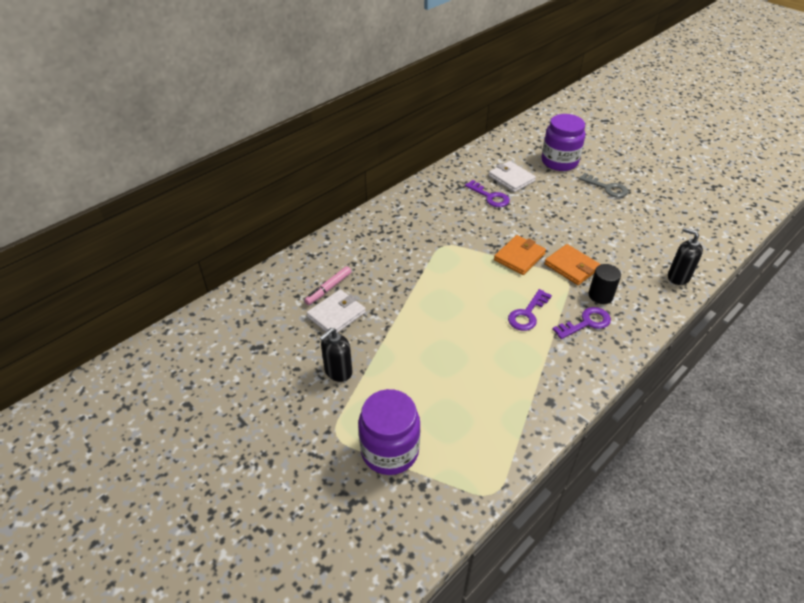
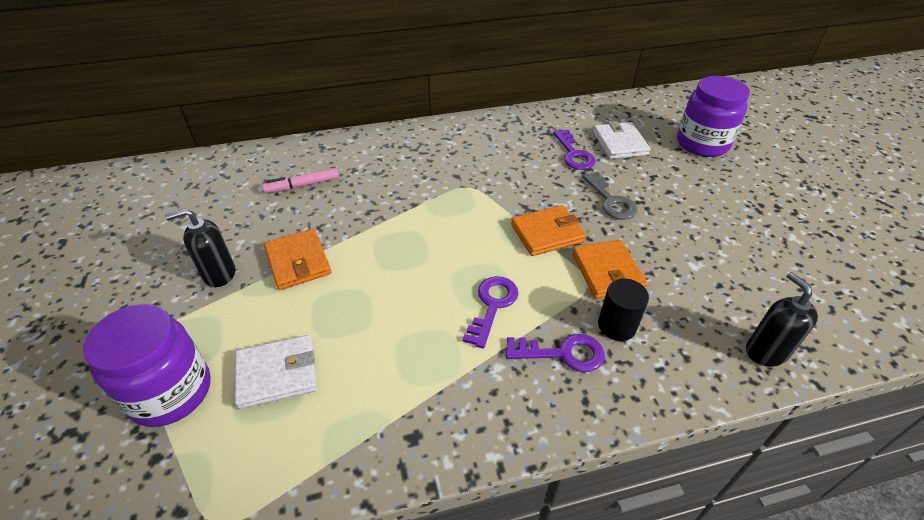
camera: 30 degrees right, 0 degrees up
white wallet [306,289,366,333] -> white wallet moved to [235,335,317,409]
purple key [508,289,552,331] -> purple key turned 135 degrees clockwise [463,276,519,349]
grey key [579,173,628,198] -> grey key moved to [582,171,637,220]
none -> orange wallet [264,229,331,290]

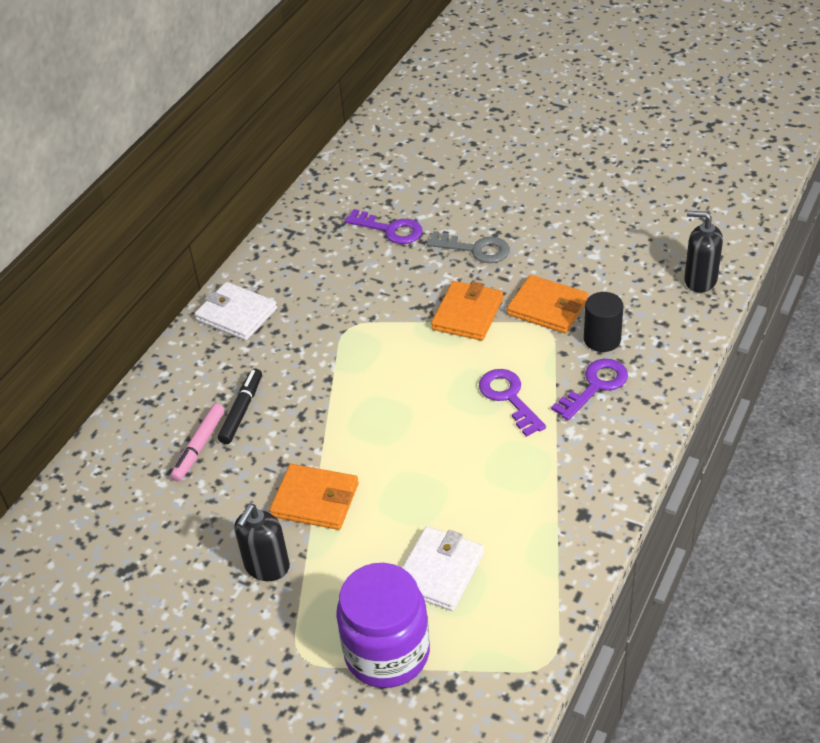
camera: 45 degrees left, 0 degrees up
white wallet [593,121,651,159] -> white wallet moved to [195,282,277,341]
purple jar [677,76,750,157] -> none
none -> black marker [218,368,262,444]

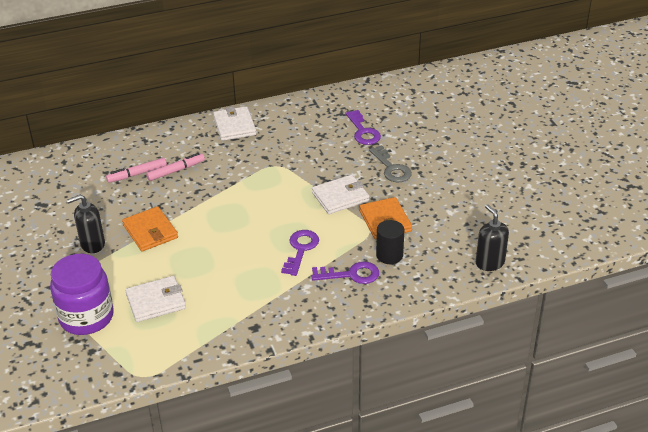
camera: 40 degrees right, 5 degrees down
black marker [218,368,262,444] -> pink marker [146,153,205,181]
orange wallet [431,281,503,341] -> white wallet [312,175,370,214]

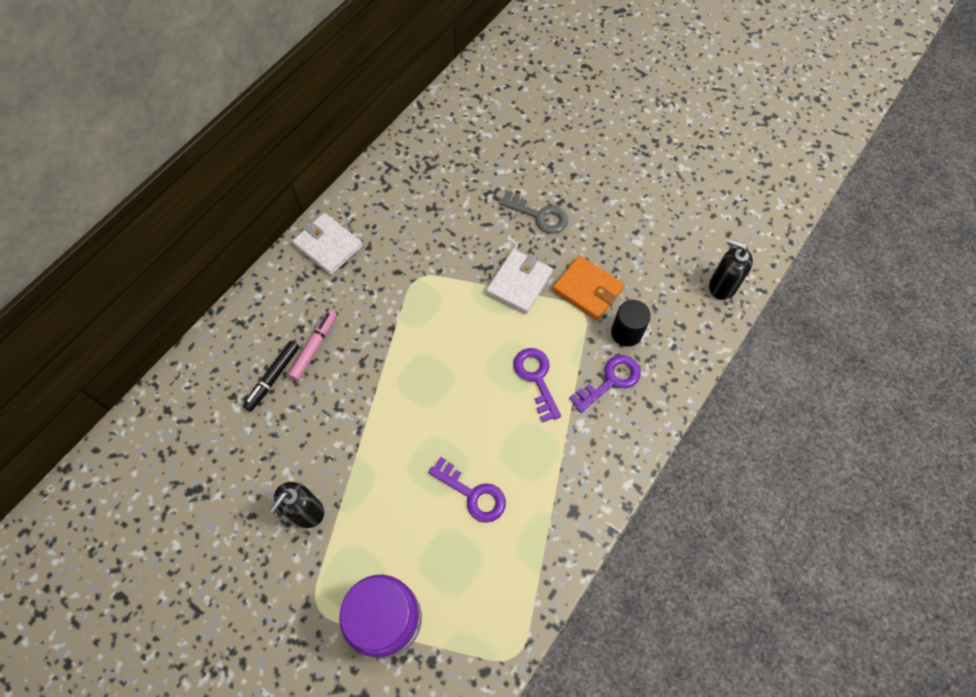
camera: 35 degrees left, 25 degrees up
pink marker [106,158,167,183] -> black marker [243,341,299,412]
orange wallet [122,206,178,252] -> none
white wallet [125,276,186,322] -> none
purple key [346,110,381,145] -> purple key moved to [428,457,506,523]

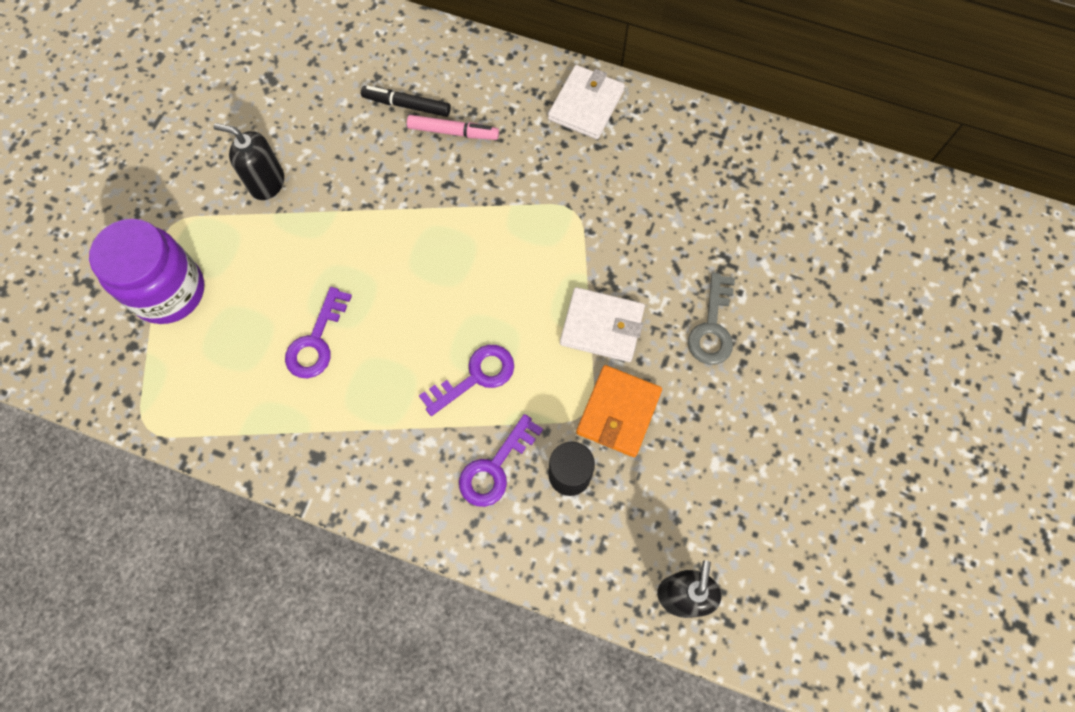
camera: 75 degrees right, 5 degrees up
purple key [569,355,641,413] -> purple key turned 90 degrees clockwise [459,414,543,507]

